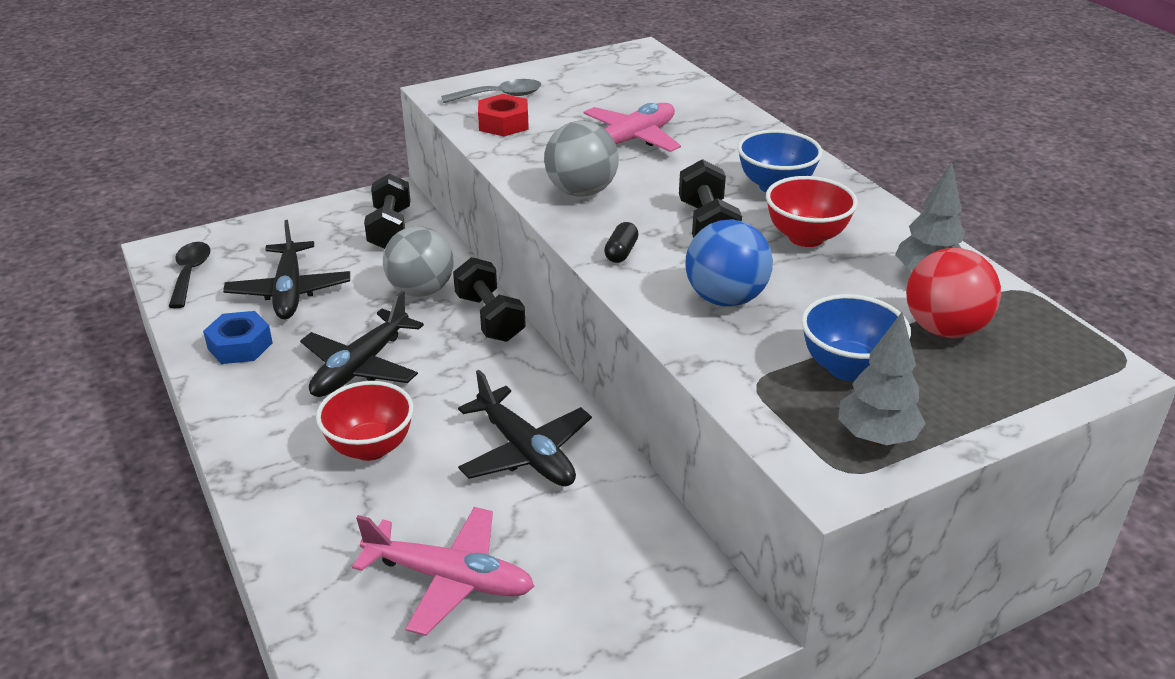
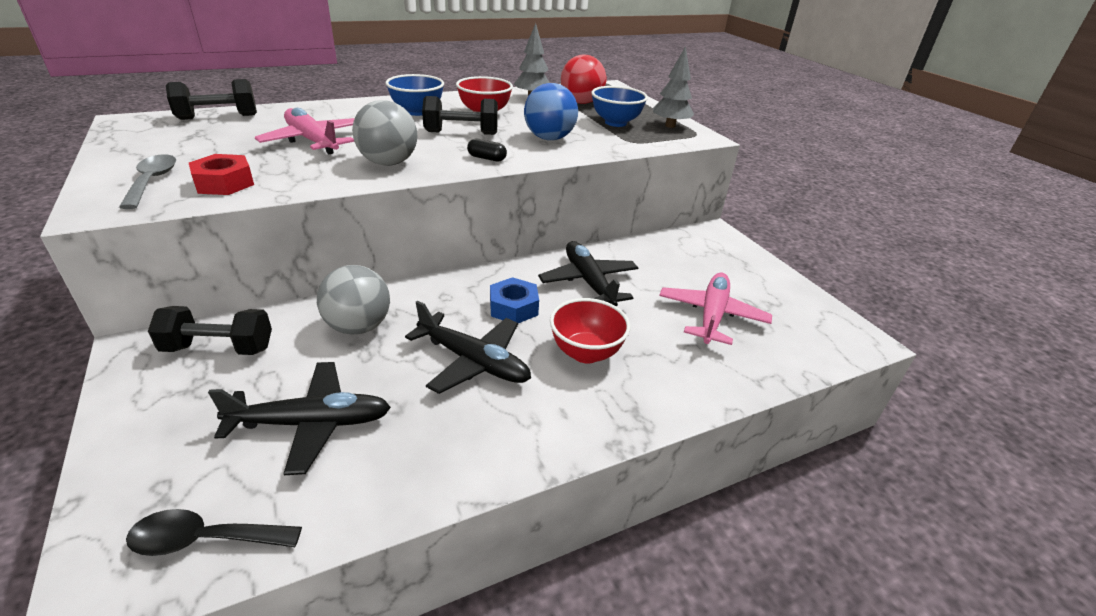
camera: 90 degrees left, 0 degrees up
blue nut [203,311,273,364] -> blue nut moved to [490,277,539,323]
black dumbbell [453,257,526,342] -> black dumbbell moved to [166,79,257,120]
black plane [458,370,592,486] -> black plane turned 75 degrees counterclockwise [538,241,638,306]

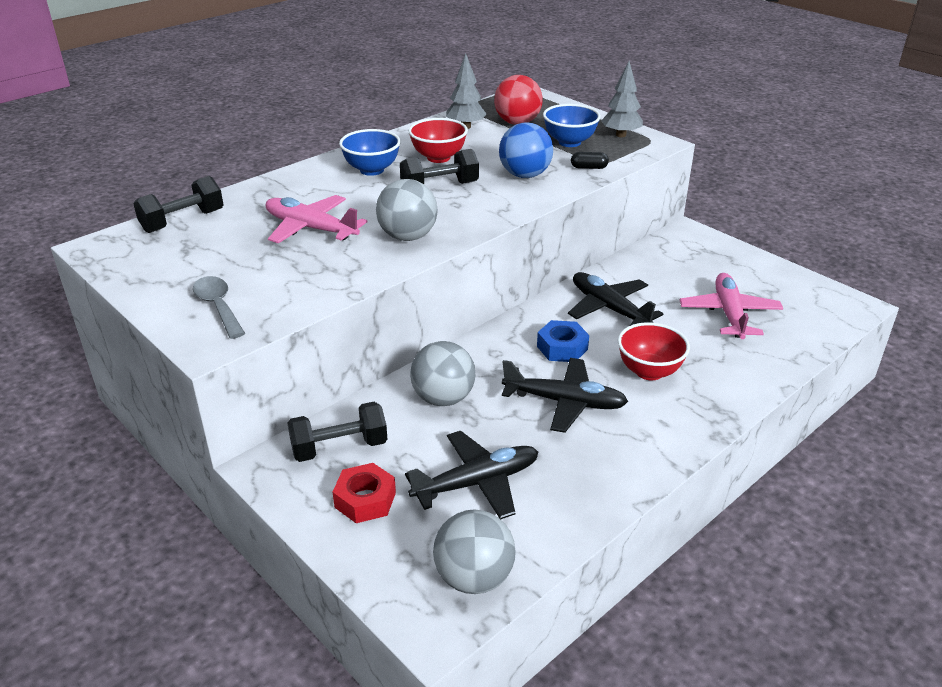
camera: 15 degrees left, 0 degrees up
black spoon [126,509,302,556] -> grey ball [433,510,516,594]
red nut [189,154,254,195] -> red nut moved to [333,463,396,523]
black capsule [467,139,507,162] -> black capsule moved to [571,152,609,169]

